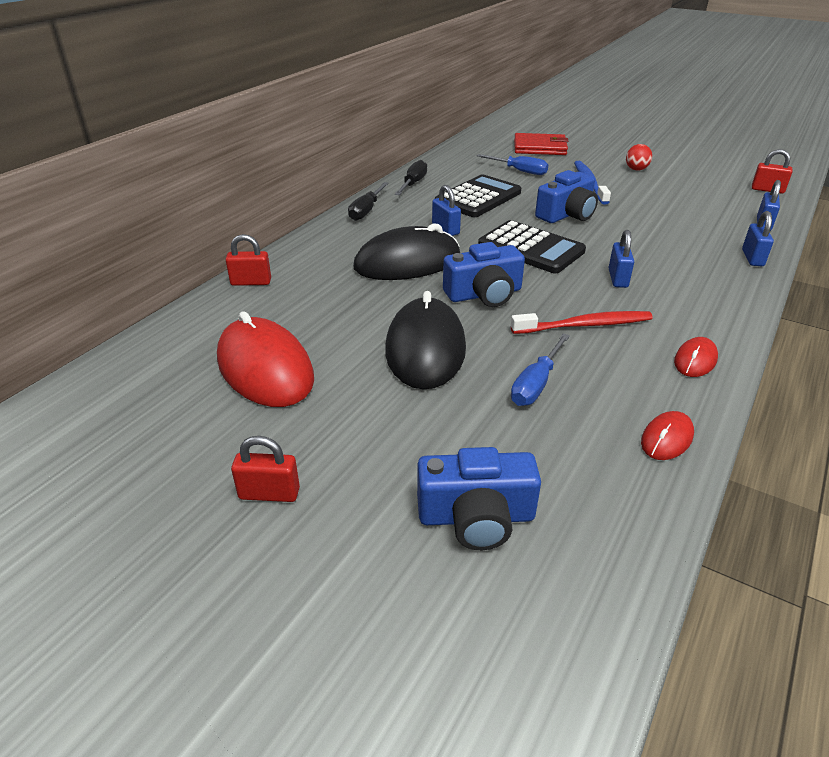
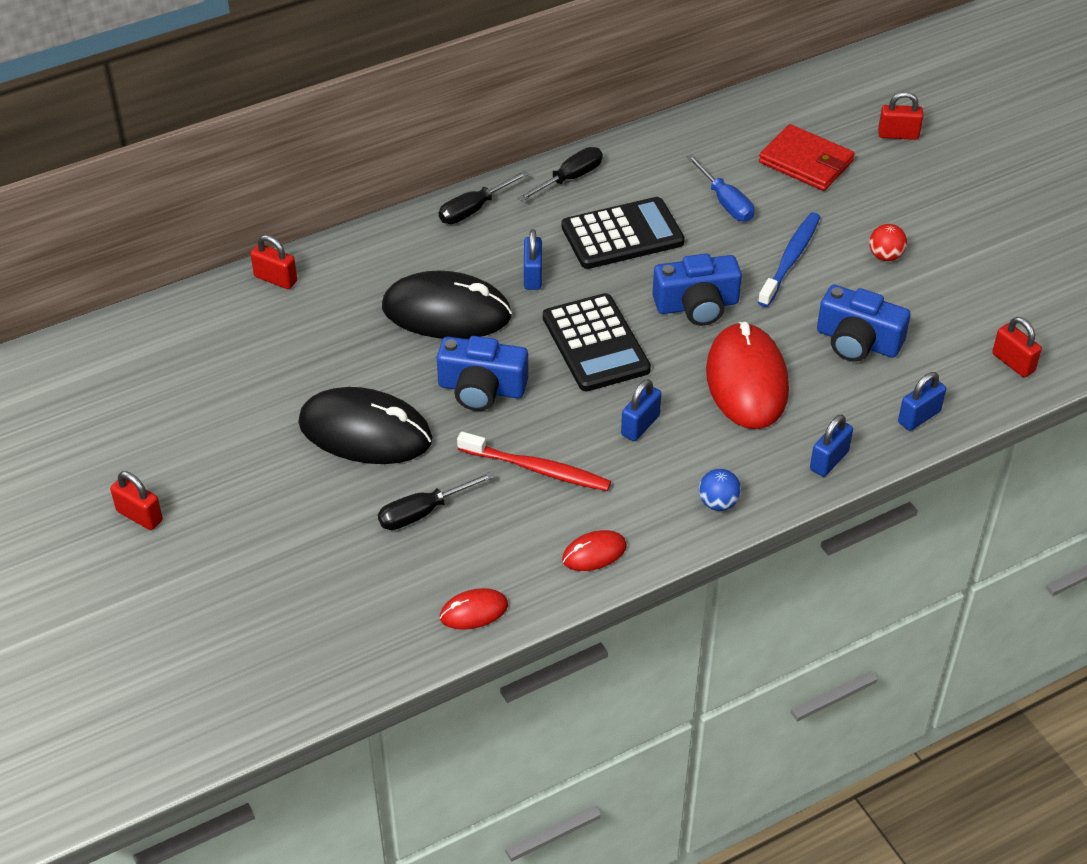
camera: 30 degrees right, 10 degrees up
red mouse [217,311,314,407] -> red mouse moved to [706,322,789,429]
black mouse [385,291,466,390] -> black mouse turned 75 degrees clockwise [298,387,432,464]
blue camera [417,447,541,550] -> blue camera moved to [817,285,911,362]
blue screwdriver [511,333,570,406] -> black screwdriver [378,472,495,530]
none -> blue ball [699,469,741,511]
none -> red padlock [878,92,923,140]

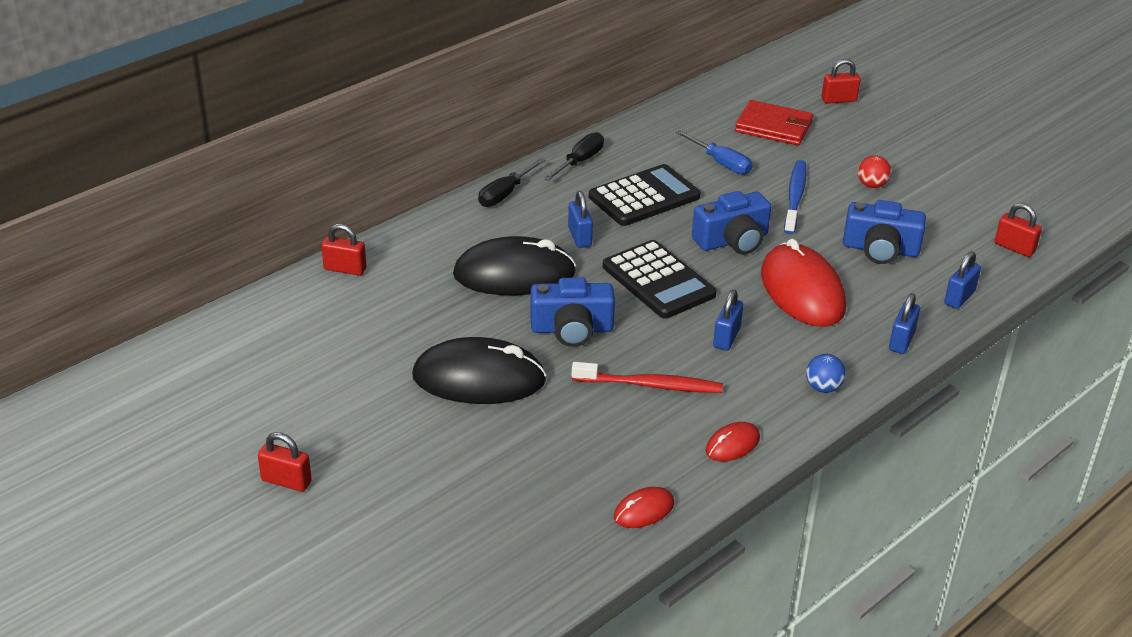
camera: 15 degrees left, 10 degrees down
black screwdriver [378,472,495,530] -> none

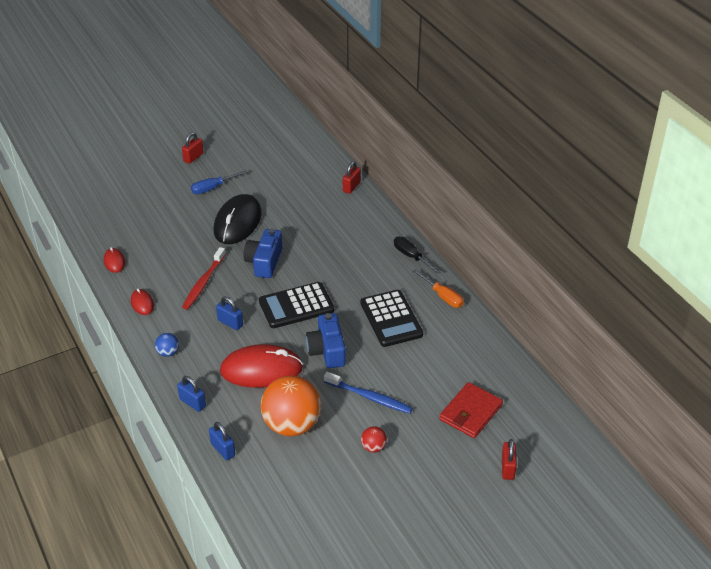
camera: 105 degrees right, 5 degrees up
black mouse [453,236,576,295] -> none
black screwdriver [543,132,604,181] -> orange screwdriver [413,269,464,308]
blue padlock [568,191,593,248] -> none
blue screwdriver [676,130,752,175] -> blue screwdriver moved to [191,170,248,194]
blue camera [843,200,926,264] -> orange ball [261,376,321,436]
red padlock [995,203,1042,257] -> none

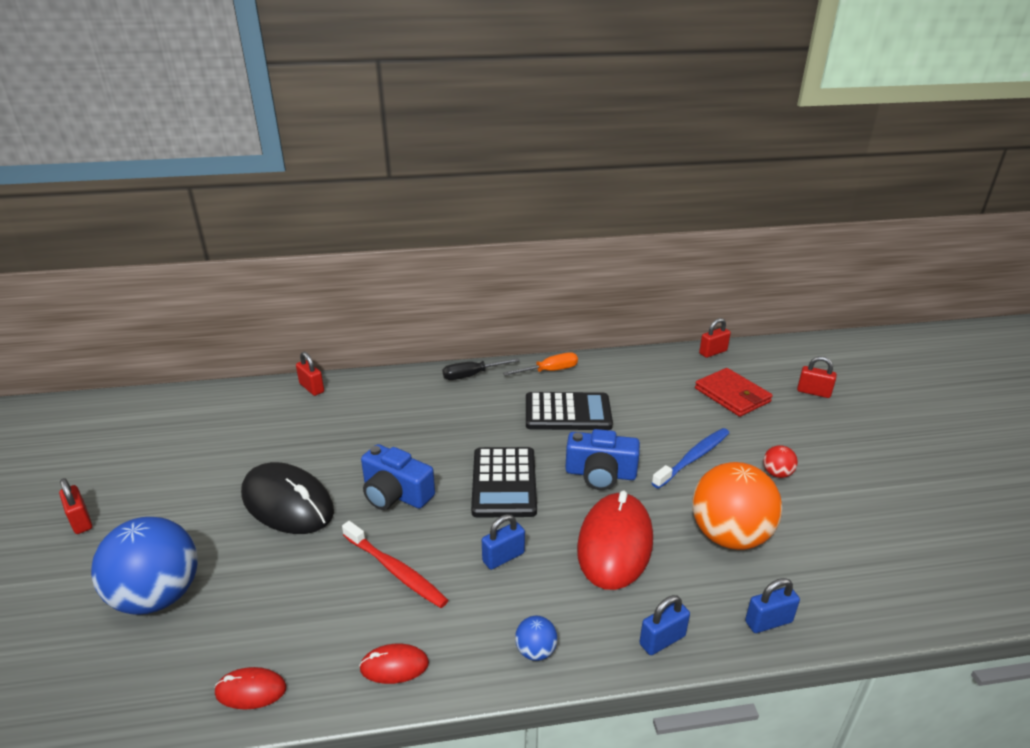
camera: 70 degrees left, 10 degrees down
blue screwdriver [191,170,248,194] -> none
none -> blue ball [91,517,198,615]
none -> red padlock [699,318,731,358]

